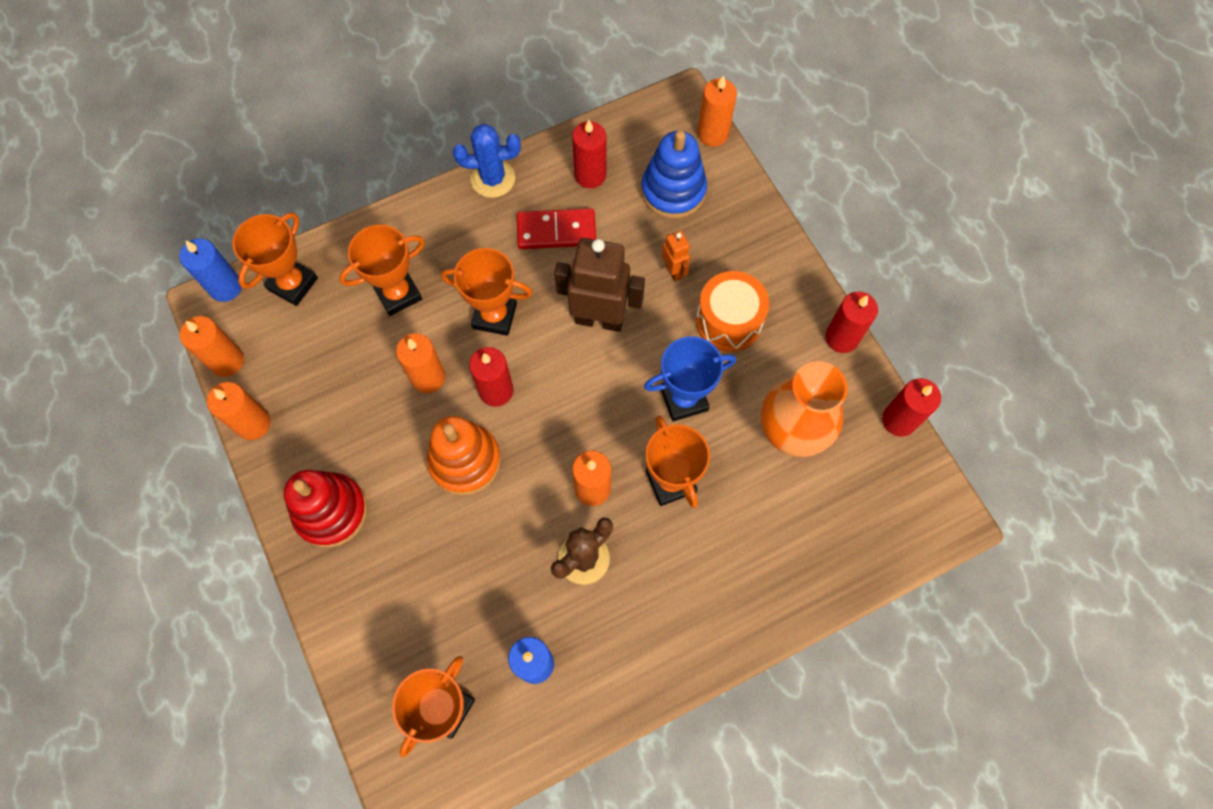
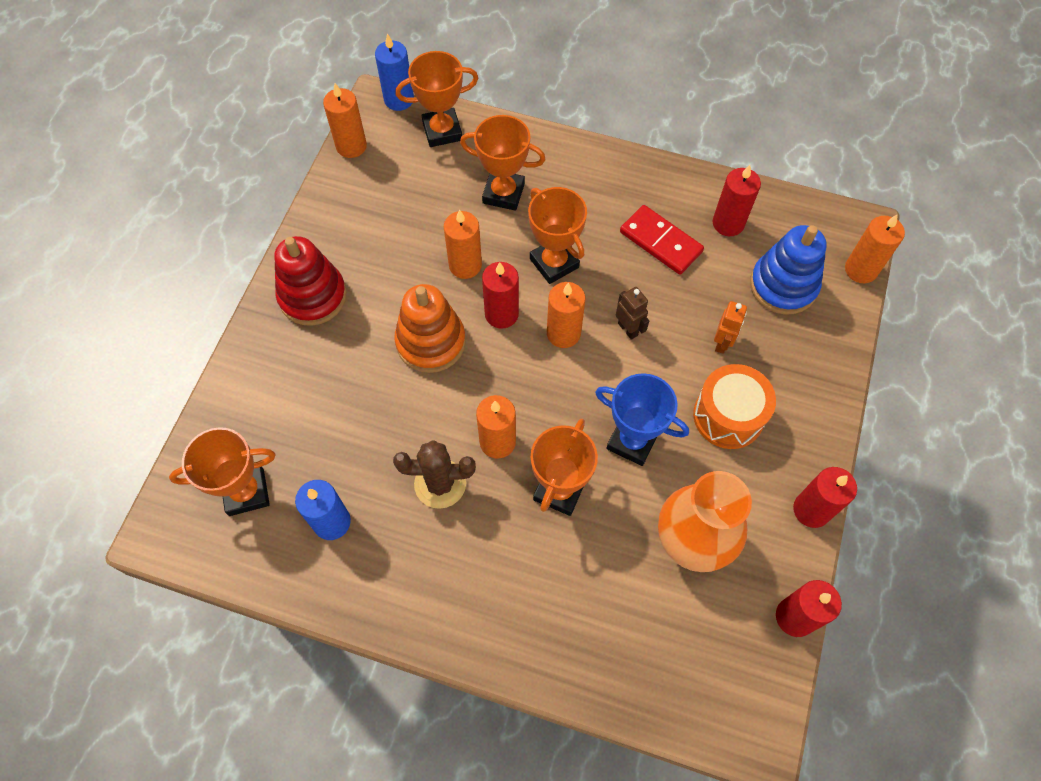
camera: 45 degrees right, 5 degrees down
orange candle [207,382,271,440] -> orange candle moved to [547,282,585,348]
blue cactus [453,124,521,198] -> none
brown robot [554,238,645,332] -> brown robot [616,287,649,340], size x0.48

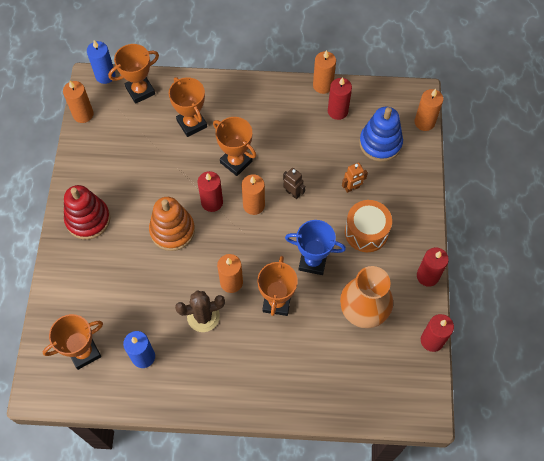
camera: 15 degrees left, 0 degrees up
orange candle [444,209,482,279] -> orange candle moved to [313,50,336,94]
orange trophy [460,115,546,211] -> orange trophy turned 60 degrees clockwise [169,77,207,137]
red domino [620,205,704,275] -> none
orange robot [714,301,747,354] -> orange robot turned 60 degrees clockwise [342,163,368,193]

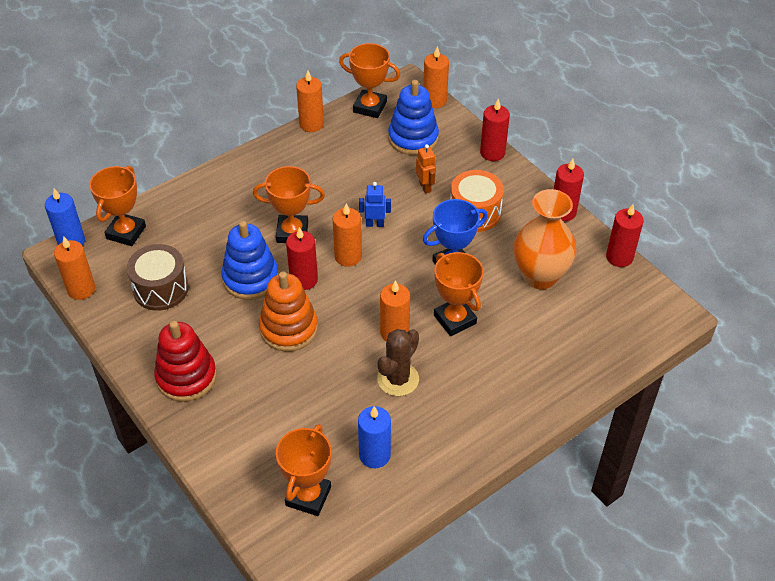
camera: 40 degrees left, 15 degrees down
orange trophy [169,77,207,137] -> orange trophy moved to [339,43,400,118]
brown robot [283,168,305,199] -> blue robot [359,182,391,227]
red candle [328,77,352,120] -> red candle moved to [480,99,510,161]
orange robot [342,163,368,193] -> orange robot turned 45 degrees counterclockwise [416,144,436,194]
none -> brown drum [127,244,189,311]
none -> blue stacking toy [221,221,278,300]

